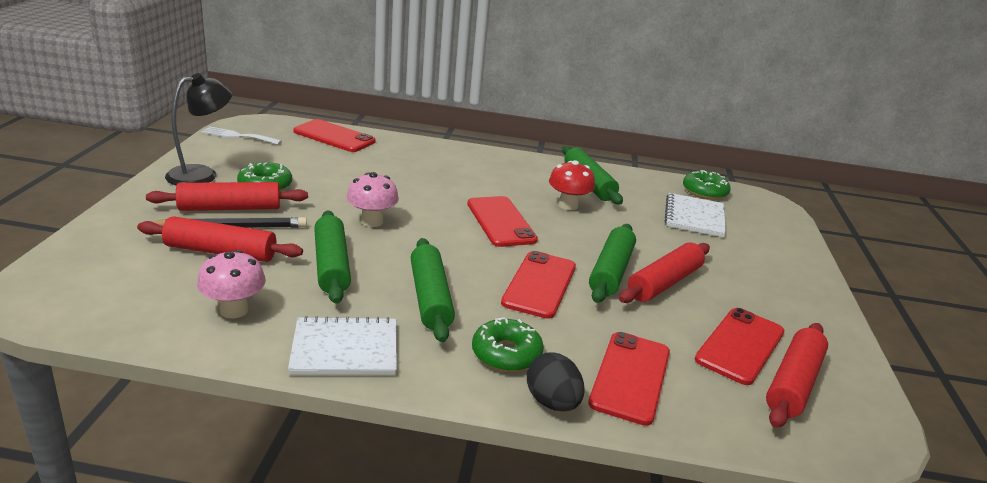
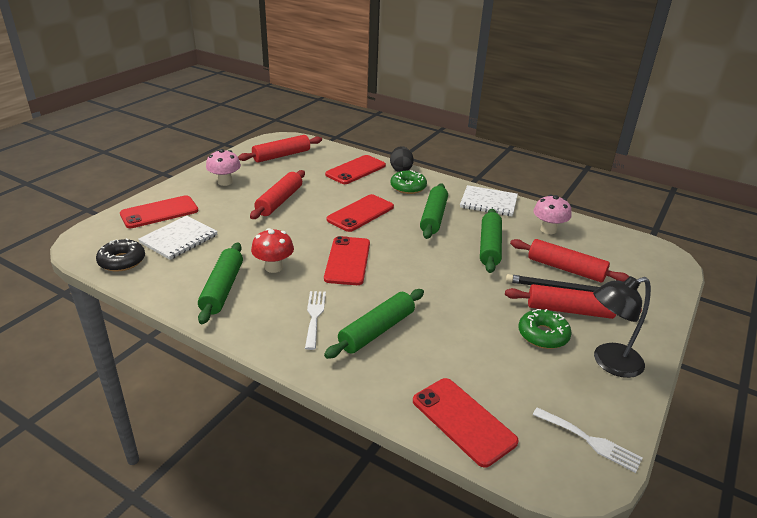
camera: 155 degrees left, 5 degrees up
pink mushroom [347,172,399,227] -> pink mushroom moved to [206,149,241,186]
green rolling pin [589,224,636,303] -> green rolling pin moved to [324,289,424,359]
red rolling pin [619,243,710,303] -> red rolling pin turned 45 degrees counterclockwise [250,170,305,219]
green donut [683,170,731,200] -> black donut [96,238,145,272]
red phone [695,308,784,385] -> red phone moved to [120,195,198,228]
none -> white fork [305,291,326,350]

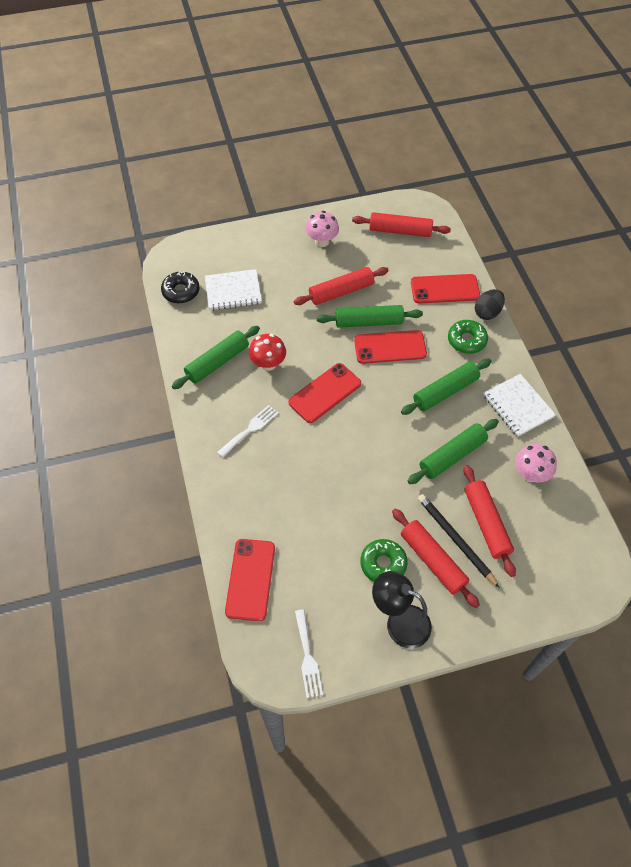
camera: 45 degrees right, 25 degrees up
red phone [120,195,198,228] -> none
green rolling pin [324,289,424,359] -> green rolling pin moved to [316,305,423,328]

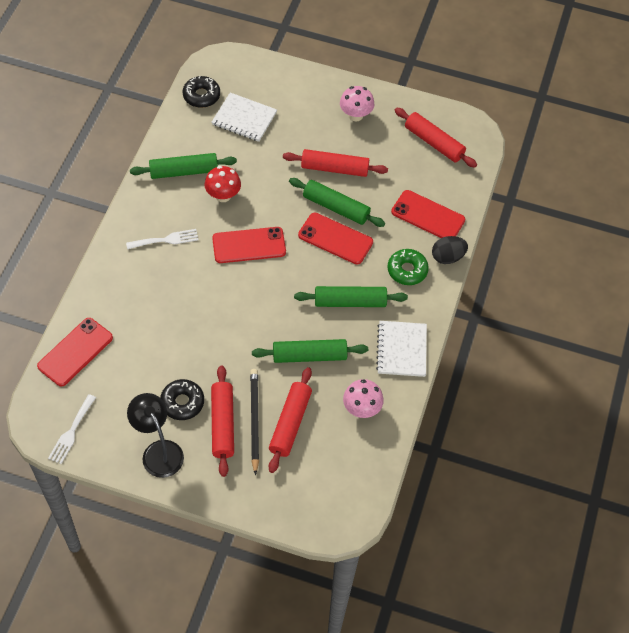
camera: 30 degrees right, 0 degrees up
green donut [360,539,408,582] -> black donut [160,379,204,420]

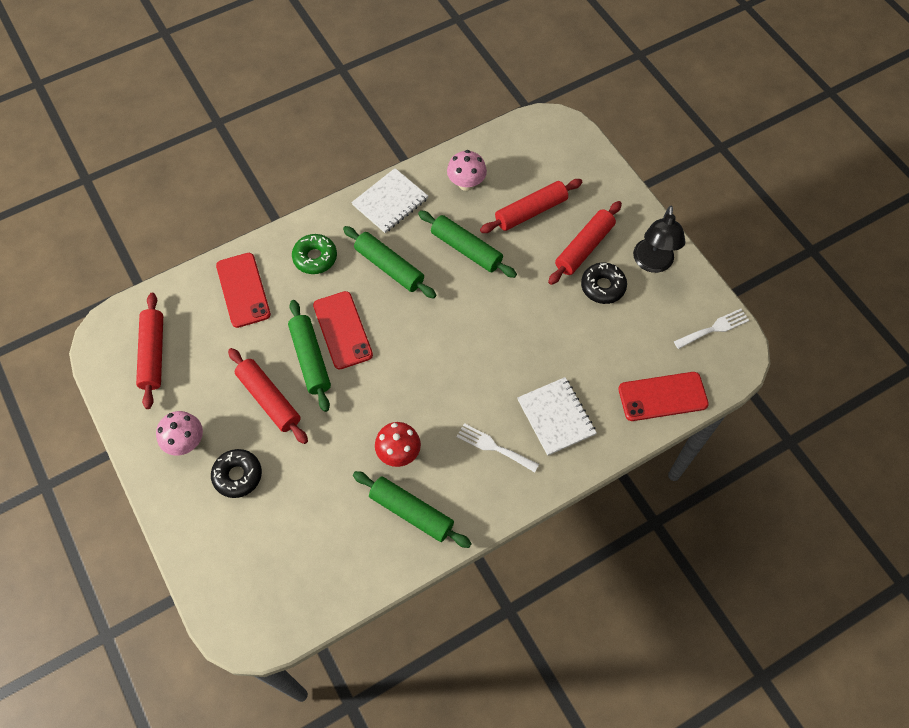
camera: 135 degrees left, 5 degrees up
black donut [182,76,220,108] -> black donut moved to [211,449,262,498]
white notebook [211,93,277,142] -> white notebook moved to [517,377,597,456]
red phone [212,227,286,263] -> none
black pencil [250,369,259,475] -> none
black egg [432,236,468,264] -> none

